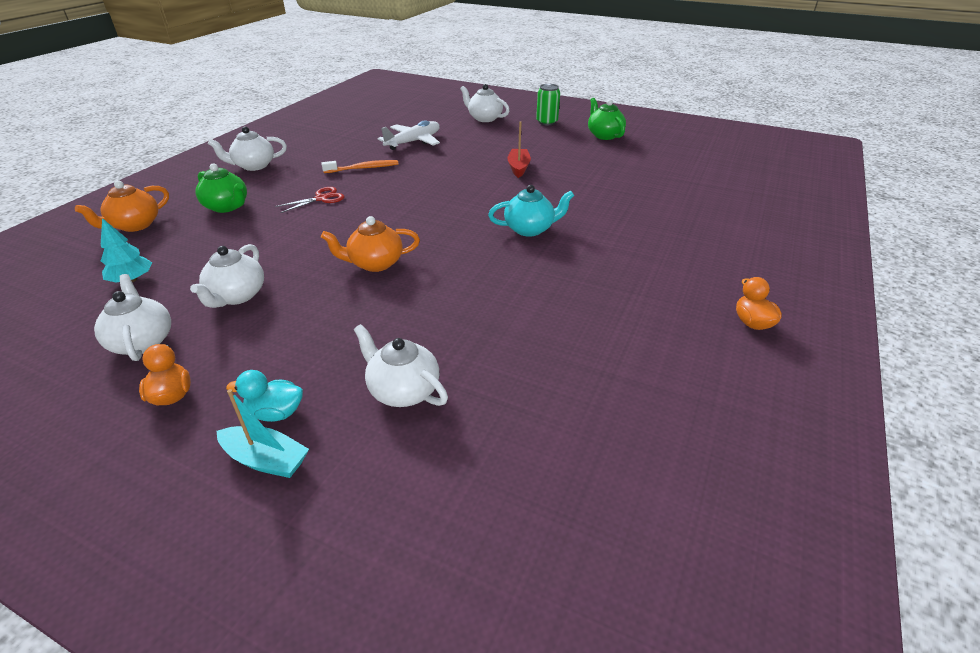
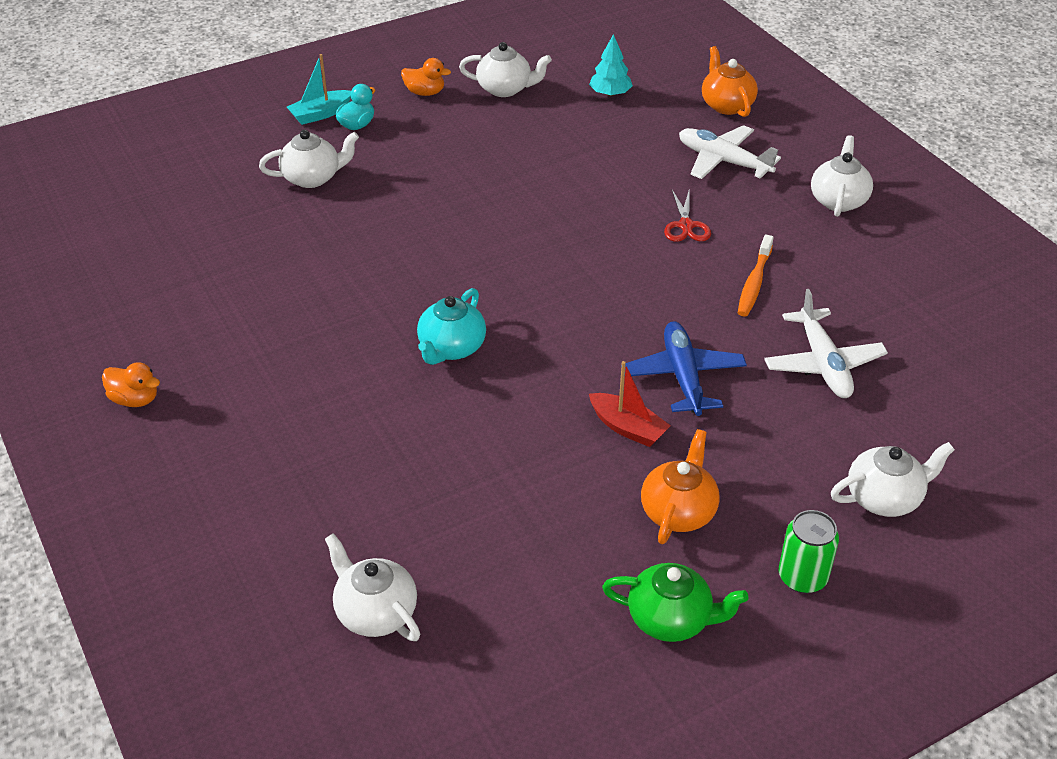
camera: 125 degrees right, 5 degrees up
white teapot [190,244,264,308] -> white teapot moved to [325,533,420,641]
green teapot [195,163,247,213] -> white plane [679,125,781,179]
orange teapot [321,216,420,272] -> orange teapot moved to [641,429,720,544]
none -> blue plane [625,321,747,416]

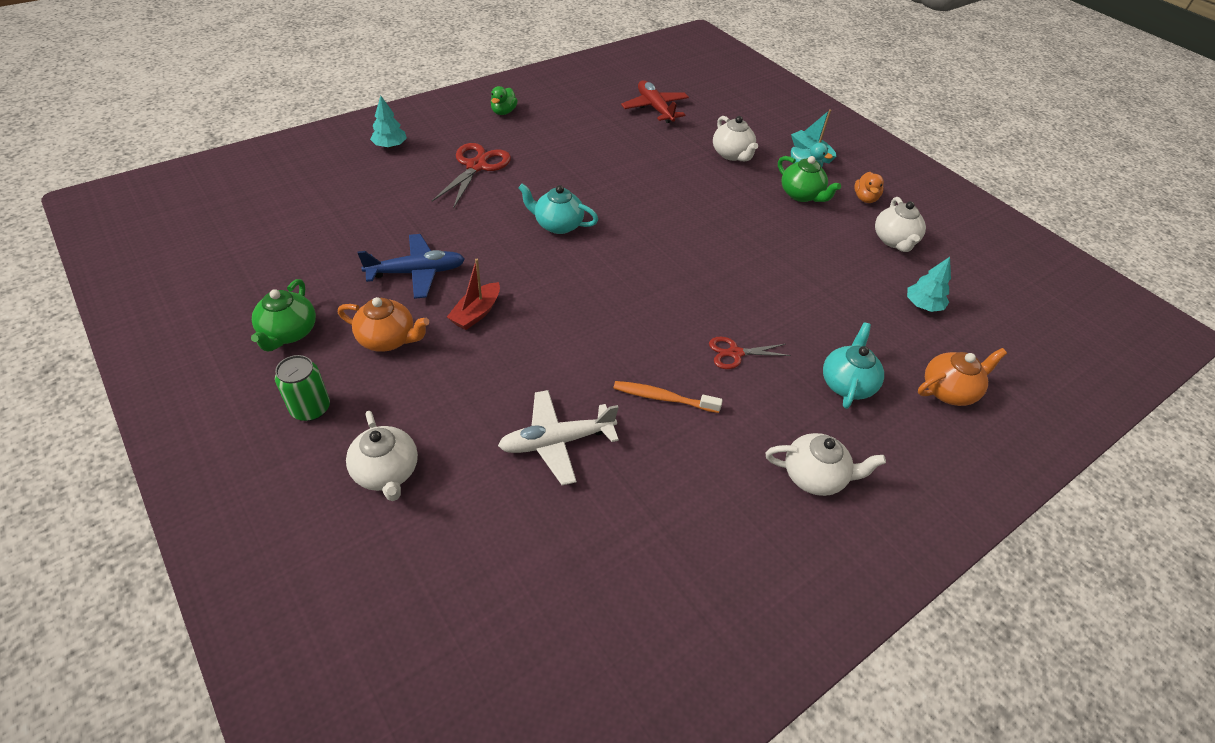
camera: 80 degrees right, 5 degrees up
orange duck [102,362,160,407] -> green duck [490,86,518,115]
white teapot [325,533,420,641] -> none
blue plane [625,321,747,416] -> blue plane moved to [357,234,465,299]
white plane [679,125,781,179] -> turquoise teapot [823,322,884,409]
none -> turquoise tree [370,96,407,148]
none -> red scissors [432,143,511,209]
none -> red plane [621,80,689,123]
none -> green teapot [778,156,841,202]

